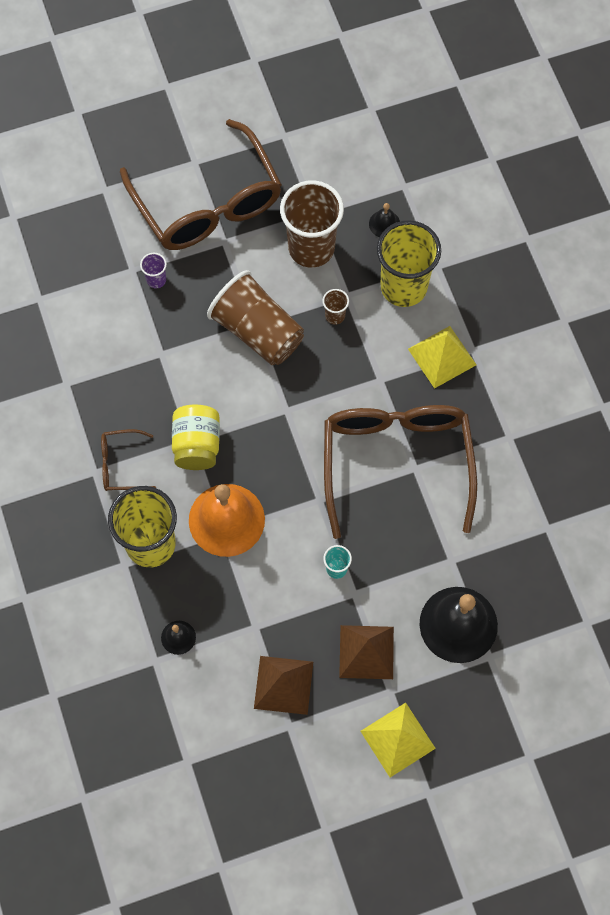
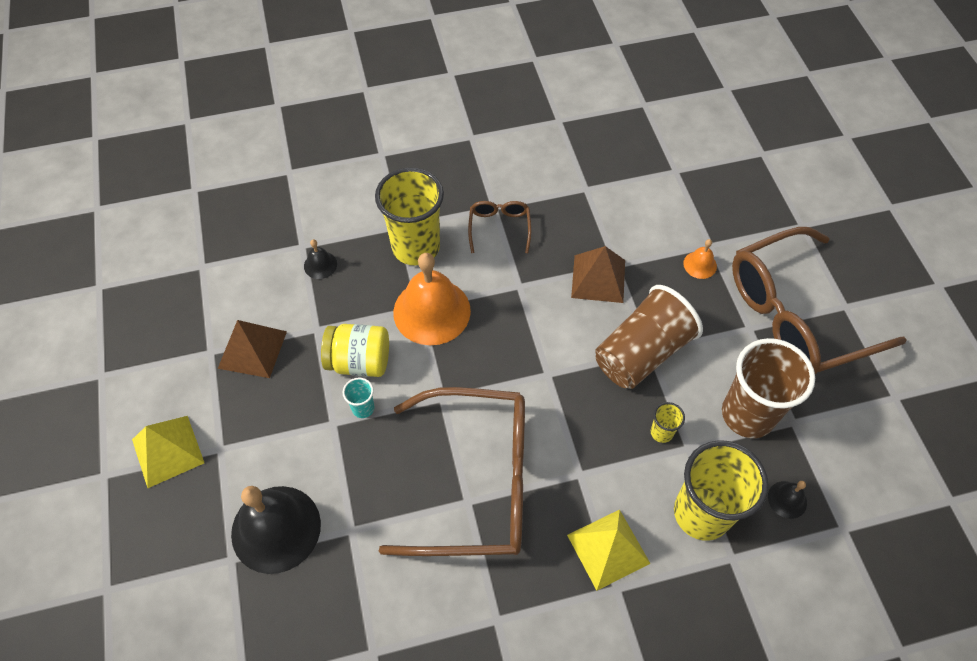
camera: 95 degrees right, 10 degrees down
purple cup [140,253,167,288] -> orange bell [683,239,717,279]
yellow jar [172,405,220,470] -> yellow jar moved to [321,324,389,377]
brown cup [322,289,349,324] -> yellow cup [651,402,685,443]
brown pyramid [339,625,394,679] -> brown pyramid moved to [571,246,625,303]

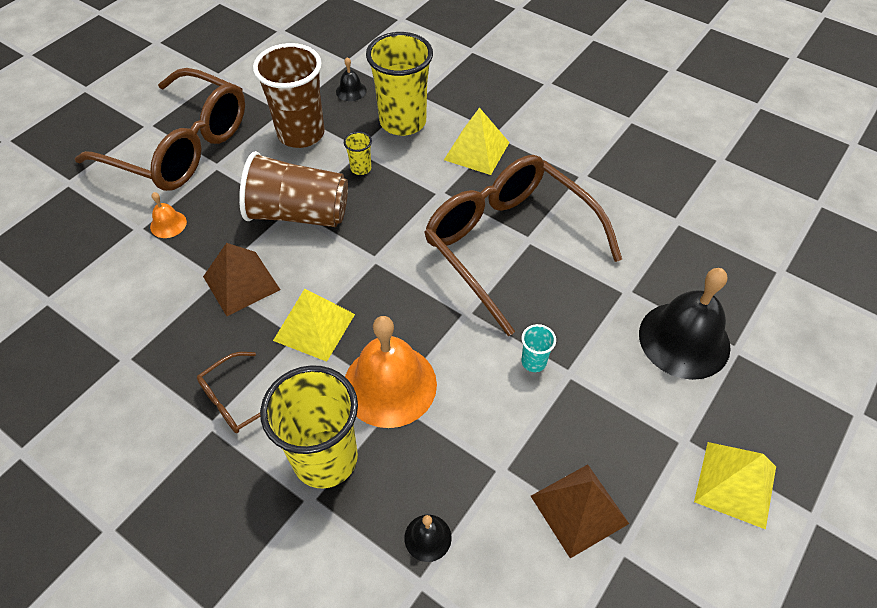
camera: 130 degrees left, 5 degrees down
yellow jar [321,324,389,377] -> none
none -> yellow pyramid [273,289,355,362]

